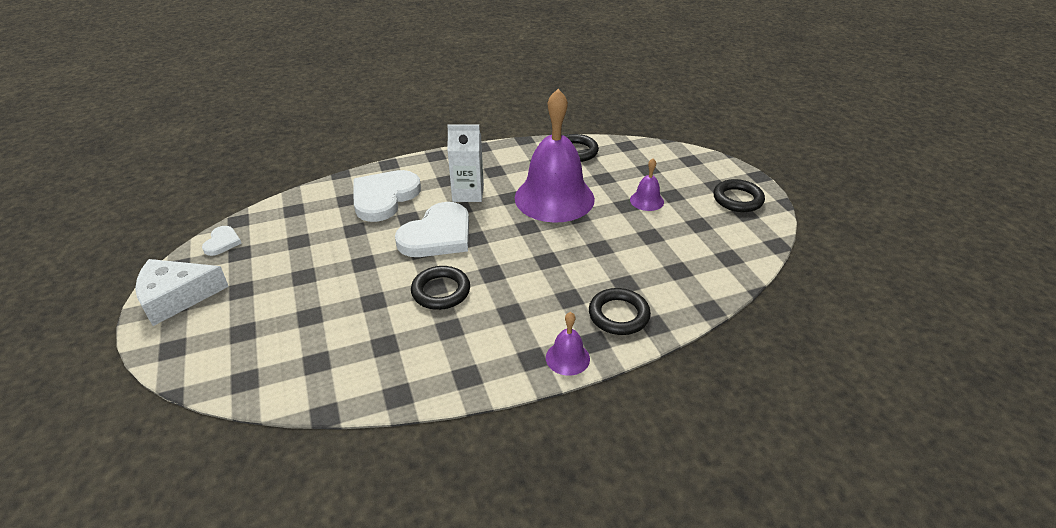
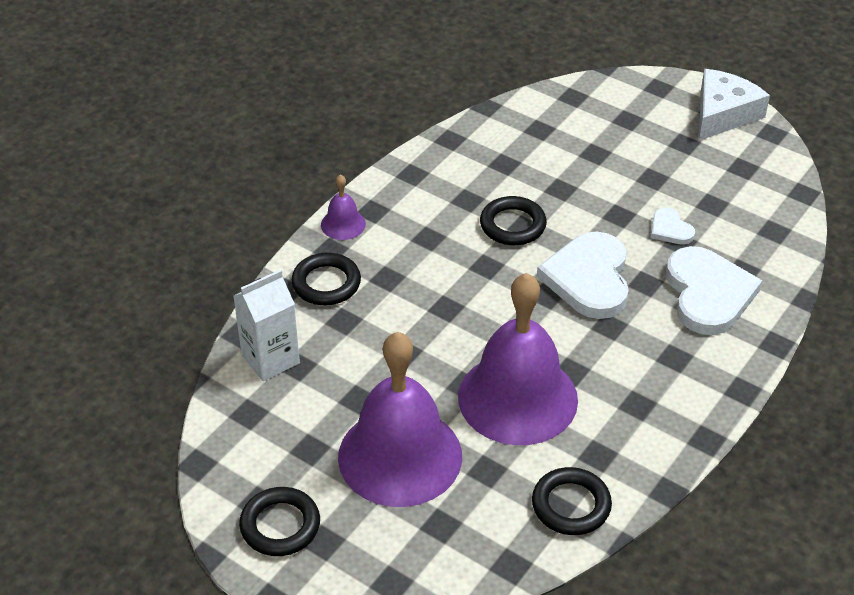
camera: 145 degrees right, 5 degrees up
white heart [202,226,242,256] -> white heart moved to [651,208,695,245]
white carton [447,124,484,202] -> white carton moved to [233,269,300,381]
purple bell [630,158,664,211] -> purple bell [338,332,462,507], size x2.38

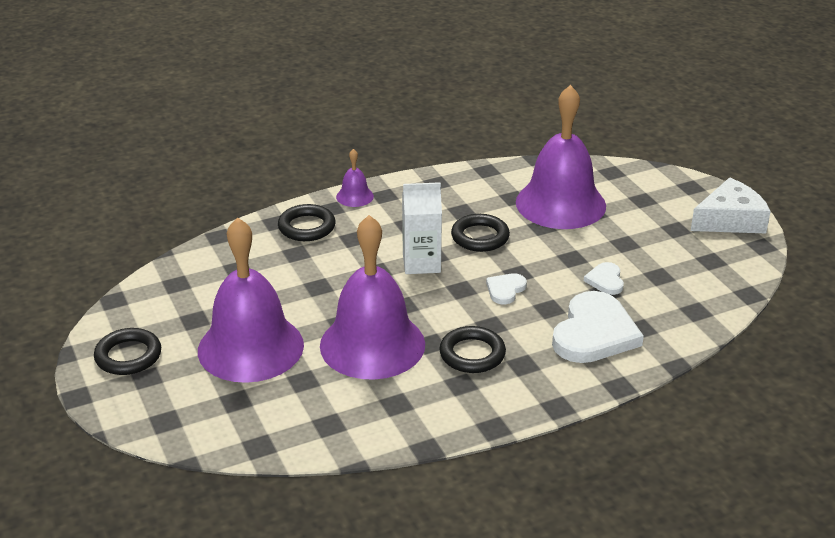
camera: 30 degrees right, 10 degrees down
white carton [233,269,300,381] -> white carton moved to [402,182,442,274]
black ring [532,467,612,535] -> black ring moved to [439,326,506,373]
white heart [537,232,629,319] -> white heart [486,273,527,304], size x0.48
none -> purple bell [516,85,606,229]

